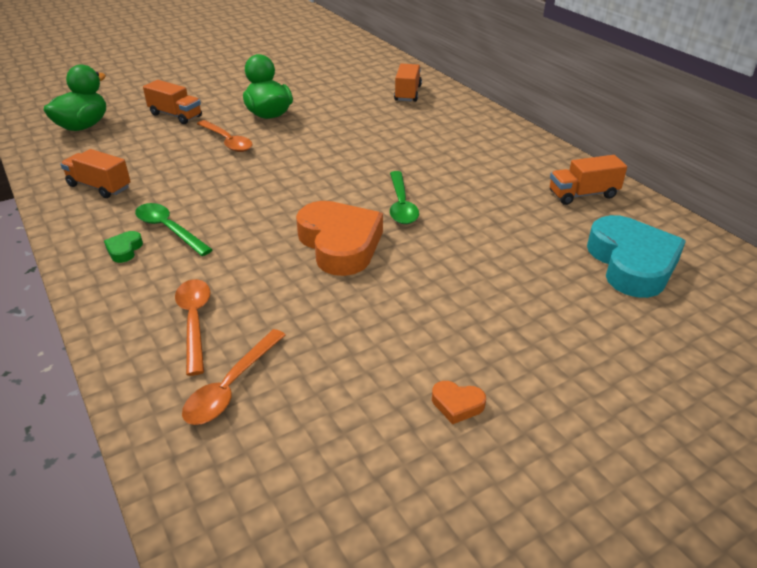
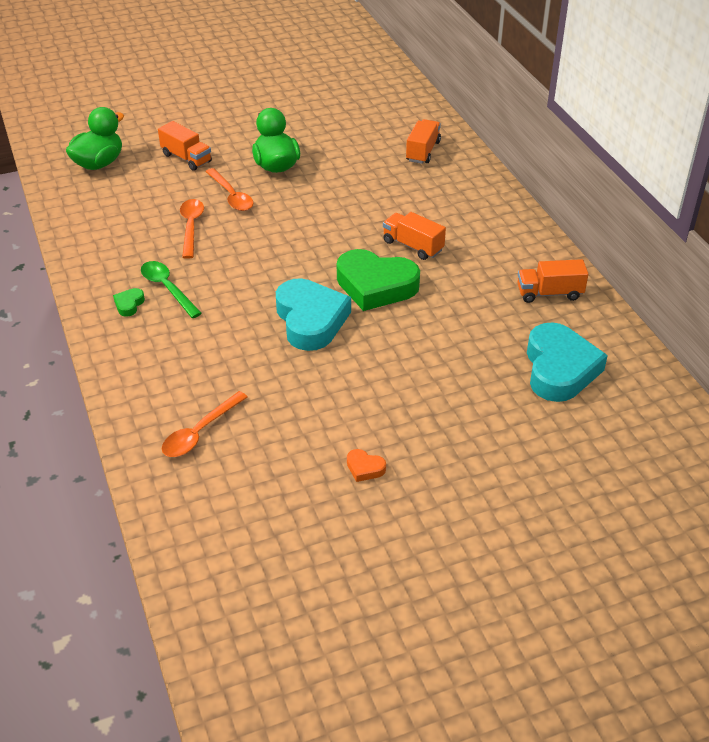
camera: 10 degrees right, 5 degrees up
orange truck [60,149,131,198] -> orange truck moved to [383,212,446,260]
orange spoon [175,279,210,376] -> orange spoon moved to [180,199,204,259]
orange heart [296,201,383,276] -> turquoise heart [276,278,351,351]
green spoon [390,171,419,224] -> green heart [337,249,420,311]

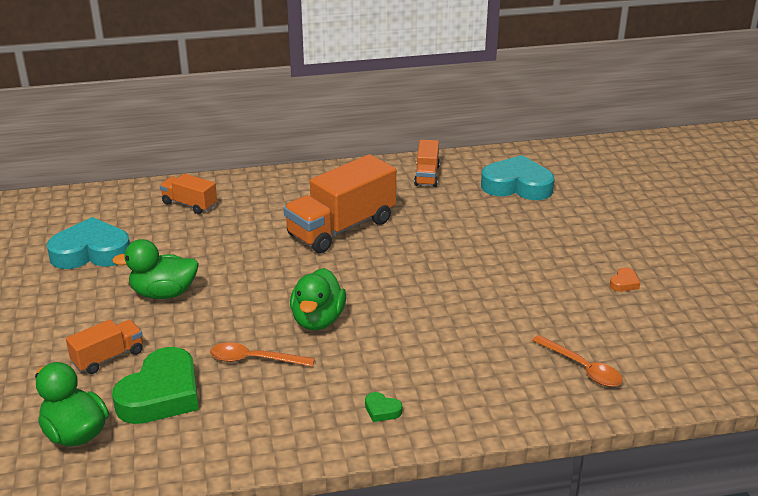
camera: 80 degrees left, 10 degrees down
green spoon [141,261,202,318] -> none
orange spoon [205,168,254,211] -> none
turquoise heart [276,278,351,351] -> turquoise heart moved to [47,217,130,269]
green heart [337,249,420,311] -> green heart moved to [112,347,199,424]
orange truck [383,212,446,260] -> orange truck [284,154,396,253], size x1.94
none -> green duck [290,268,346,330]

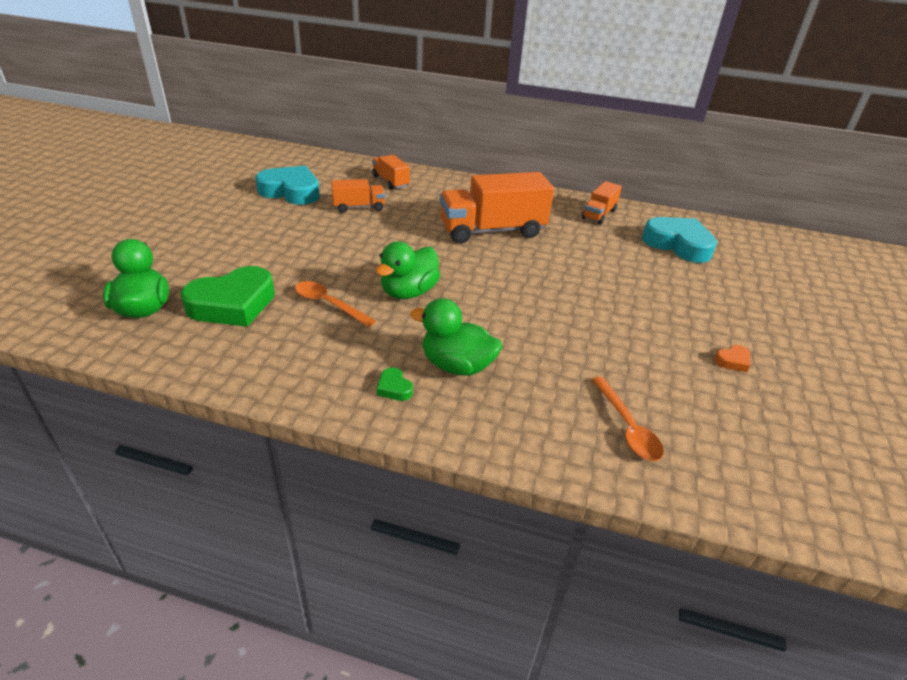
camera: 25 degrees right, 5 degrees up
orange truck [66,319,143,374] -> orange truck moved to [331,179,385,212]
green duck [112,239,199,299] -> green duck moved to [410,298,502,376]

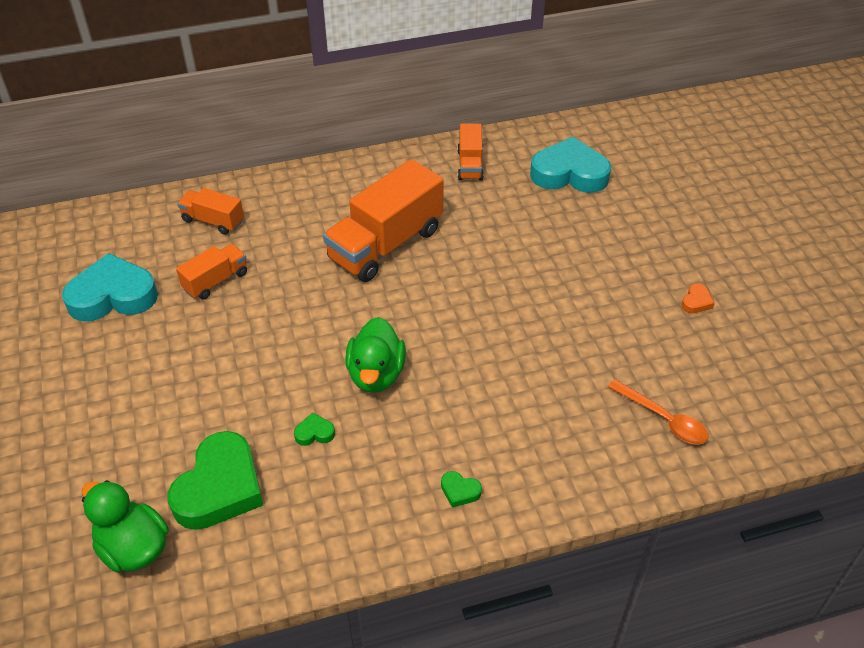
camera: 30 degrees left, 10 degrees up
orange spoon [295,281,376,327] -> green heart [294,412,335,446]
green duck [410,298,502,376] -> none

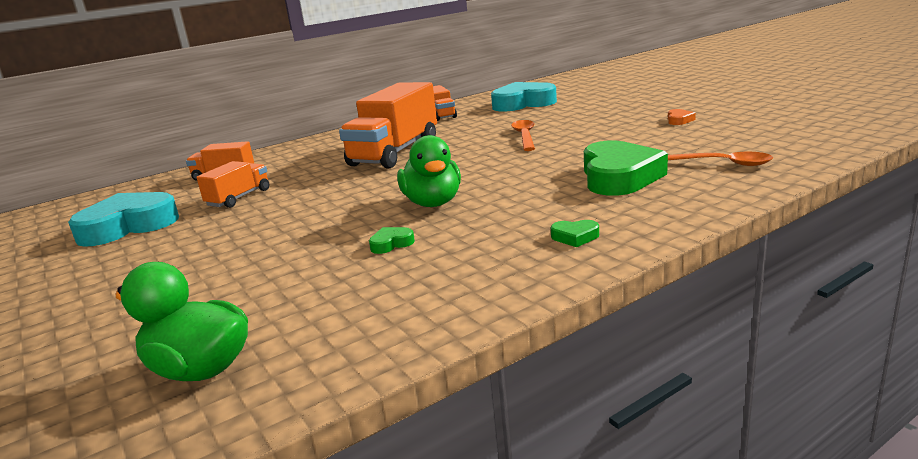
camera: 15 degrees left, 25 degrees down
green heart [168,431,263,530] -> green heart moved to [584,140,668,196]
none -> orange spoon [511,120,535,151]

